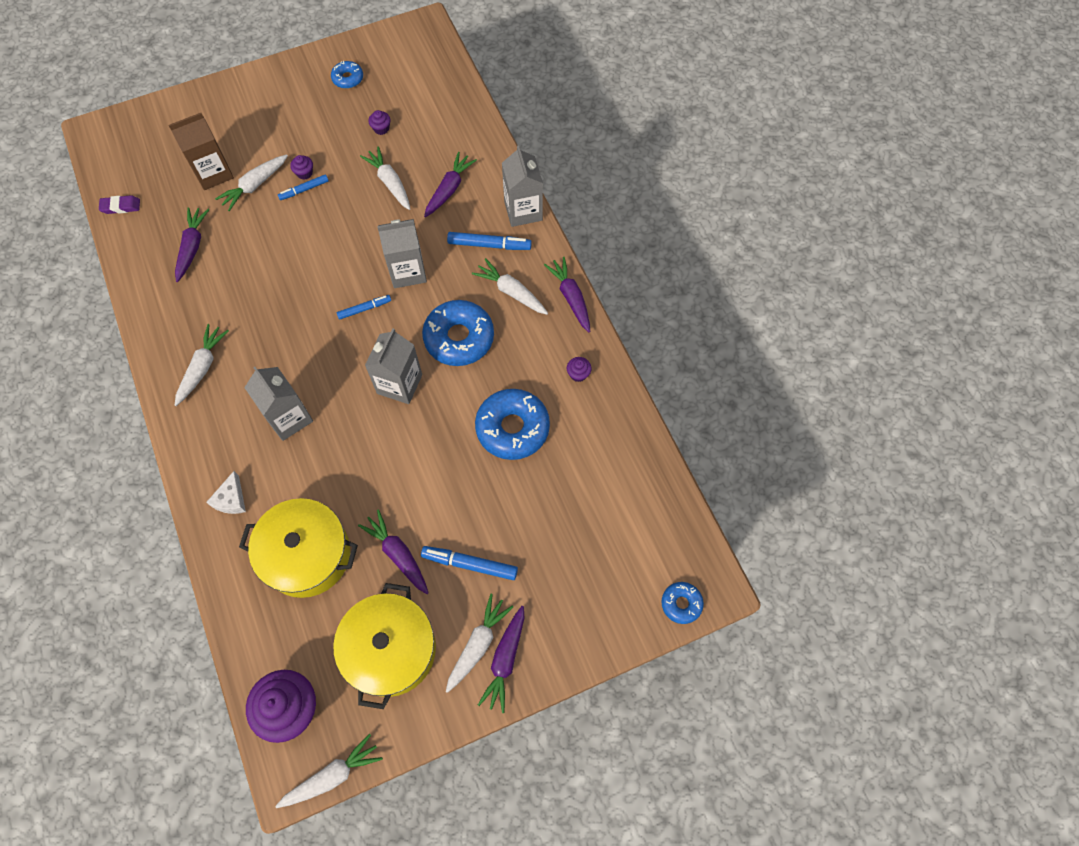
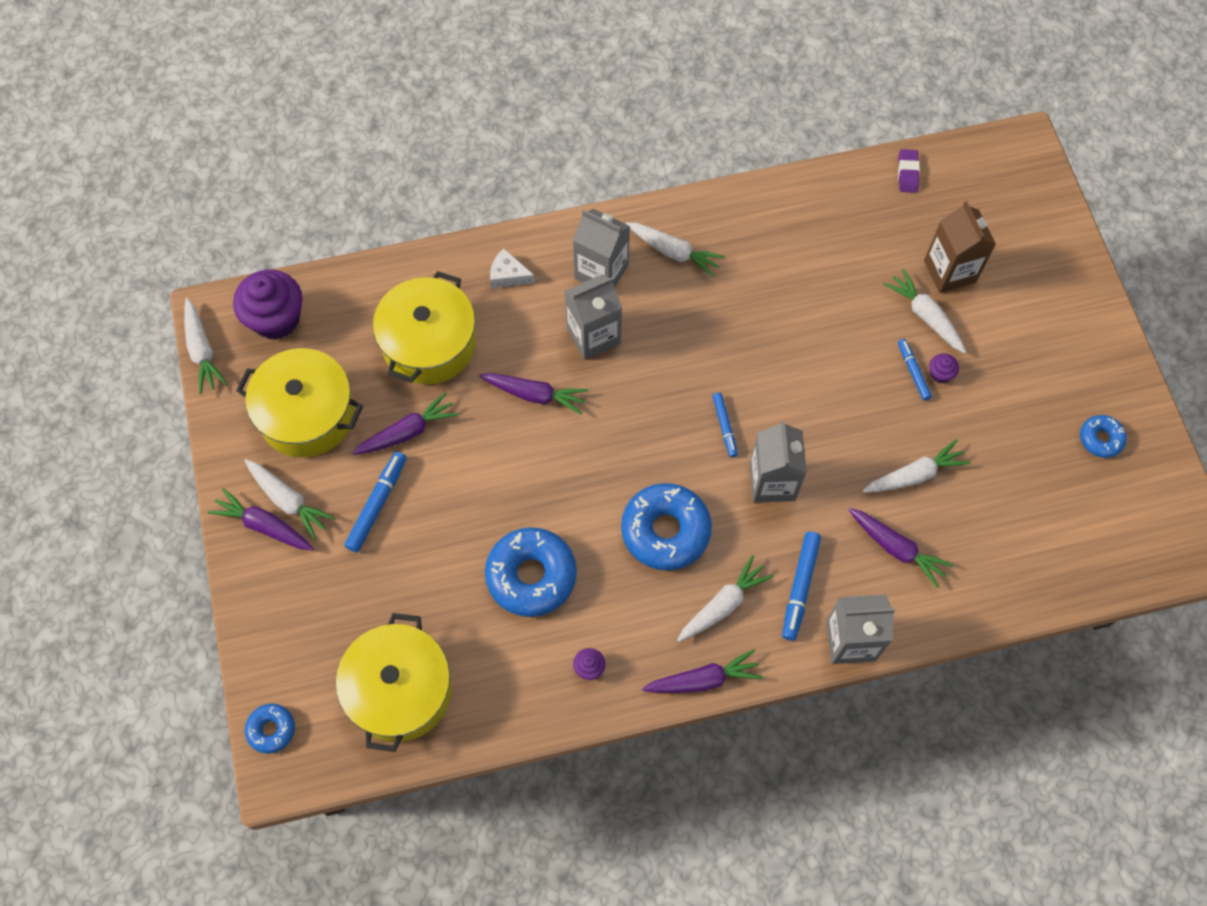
camera: 100 degrees right, 0 degrees up
purple carrot [175,207,209,282] -> purple carrot moved to [479,373,589,415]
grey carton [365,328,422,404] -> grey carton moved to [573,209,630,286]
purple cupcake [368,110,391,135] -> none
none -> yellow pot [336,613,452,752]

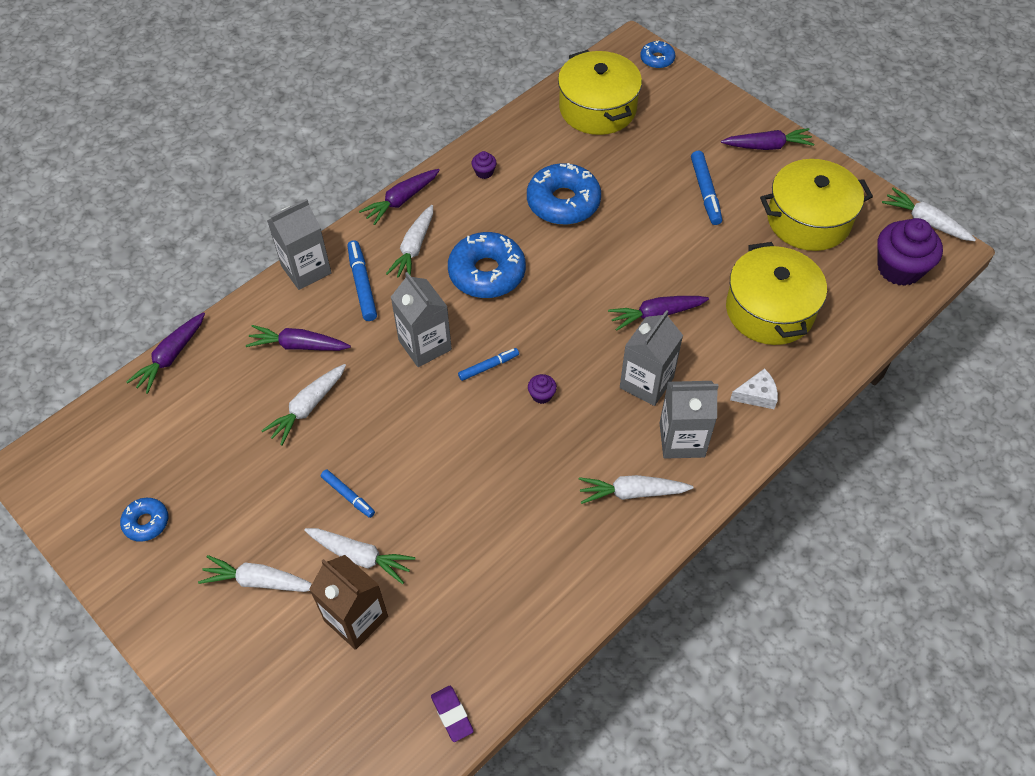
camera: 150 degrees right, 10 degrees down
white carrot [244,459,335,540] -> white carrot moved to [198,555,312,592]
purple carrot [352,392,459,455] -> purple carrot moved to [126,312,205,394]
blue marker [712,393,738,457] -> blue marker turned 105 degrees clockwise [458,348,519,381]
purple cupcake [929,353,959,383] -> purple cupcake moved to [528,374,557,404]

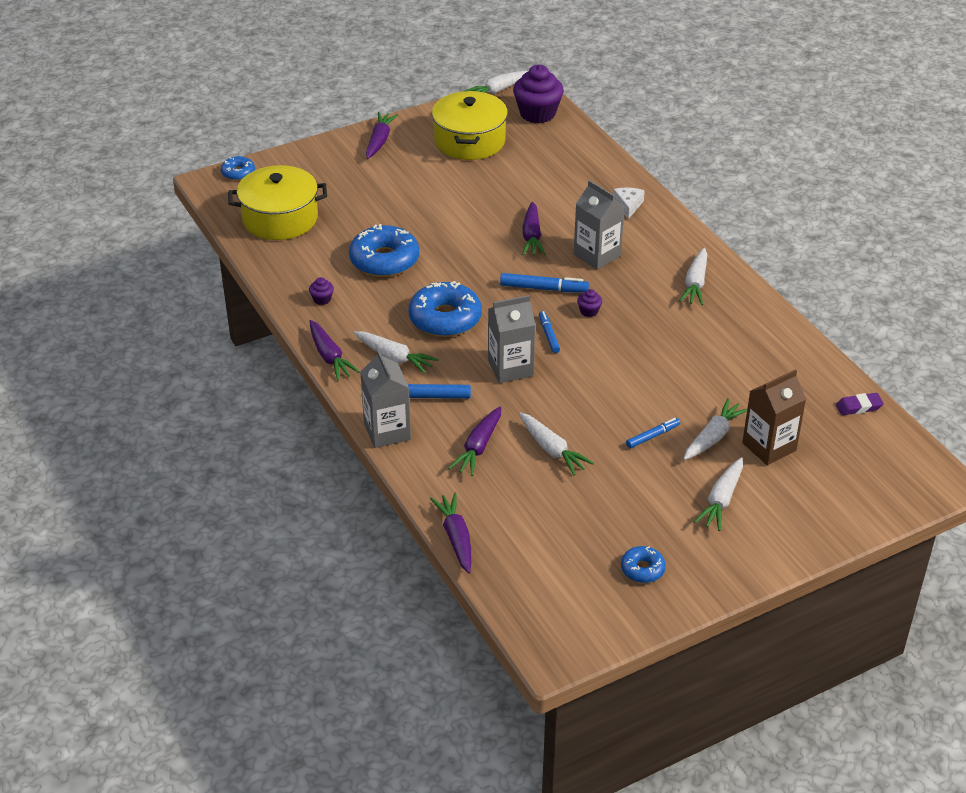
camera: 75 degrees left, 15 degrees down
purple carrot [126,312,205,394] -> purple carrot turned 150 degrees counterclockwise [430,493,471,574]
grey carton [659,381,719,459] -> none
blue marker [691,151,722,225] -> blue marker moved to [500,273,589,293]
yellow pot [726,242,827,345] -> none

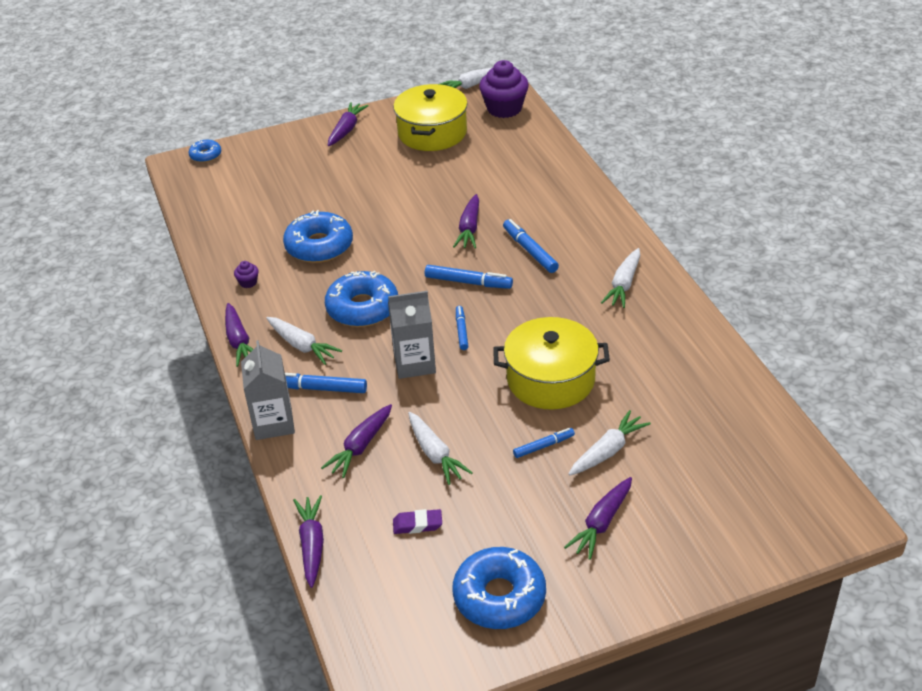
camera: 10 degrees right, 0 degrees up
yellow pot [228,165,327,240] -> yellow pot moved to [493,317,610,409]
grey carton [574,180,624,270] -> blue marker [503,219,559,273]
purple cupcake [577,289,602,317] -> none
white cheese [613,187,645,219] -> none
blue donut [621,546,666,583] -> blue donut [453,547,546,629], size x1.93
white carrot [694,457,743,531] -> purple carrot [564,477,632,560]
brown carton [742,369,806,465] -> none
purple eraser [836,393,884,415] -> purple eraser moved to [393,509,442,534]

